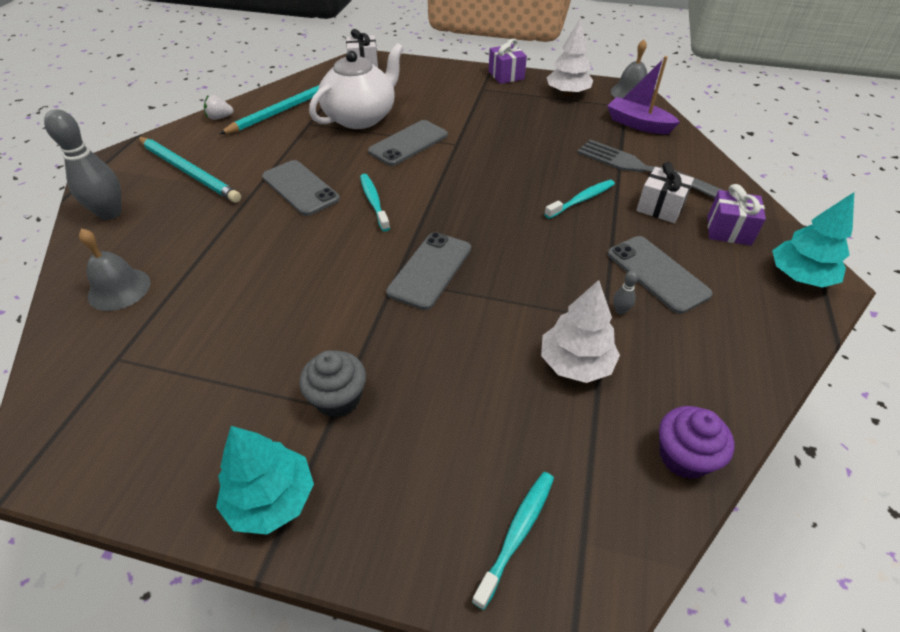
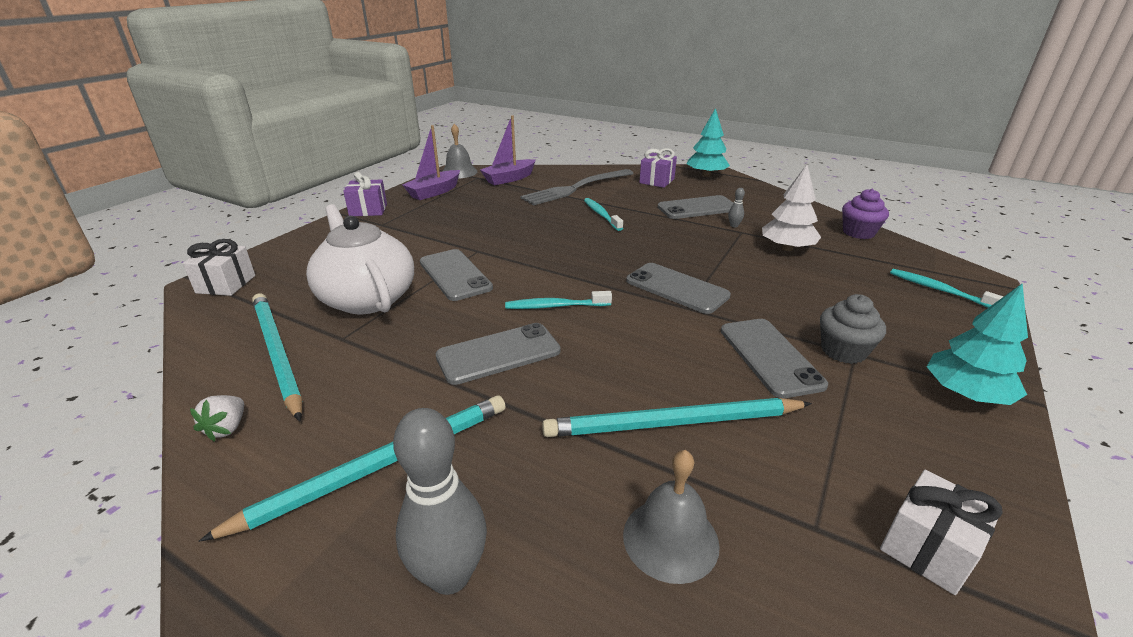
camera: 75 degrees left, 15 degrees down
white tree [547,20,593,96] -> purple boat [403,125,460,200]
white gift [636,162,694,223] -> white gift moved to [880,470,1003,595]
none -> turquoise pencil [542,398,812,437]
none -> grey phone [721,319,828,398]

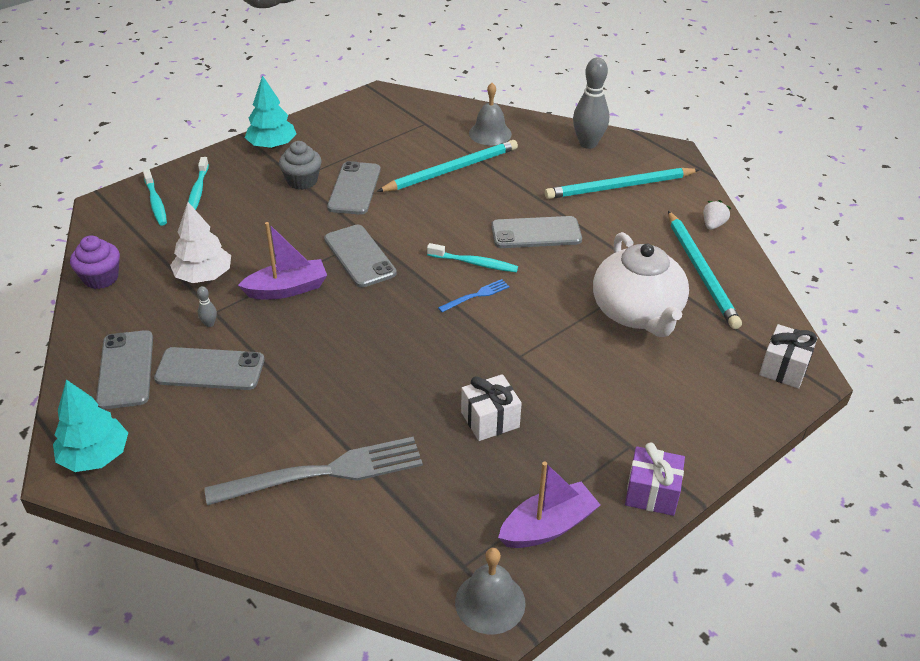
camera: 160 degrees left, 10 degrees up
grey phone [420,249,493,301] -> grey phone moved to [96,330,153,409]
purple boat [480,115,536,185] -> purple boat moved to [238,222,327,300]
turquoise pencil [542,398,812,437] -> turquoise pencil turned 45 degrees counterclockwise [377,140,518,192]
turquoise toothbrush [584,198,623,231] -> turquoise toothbrush moved to [188,157,209,210]
purple gift [639,148,677,188] -> none
white gift [880,470,1003,595] -> white gift moved to [461,374,522,441]
none -> blue fork [438,279,510,312]

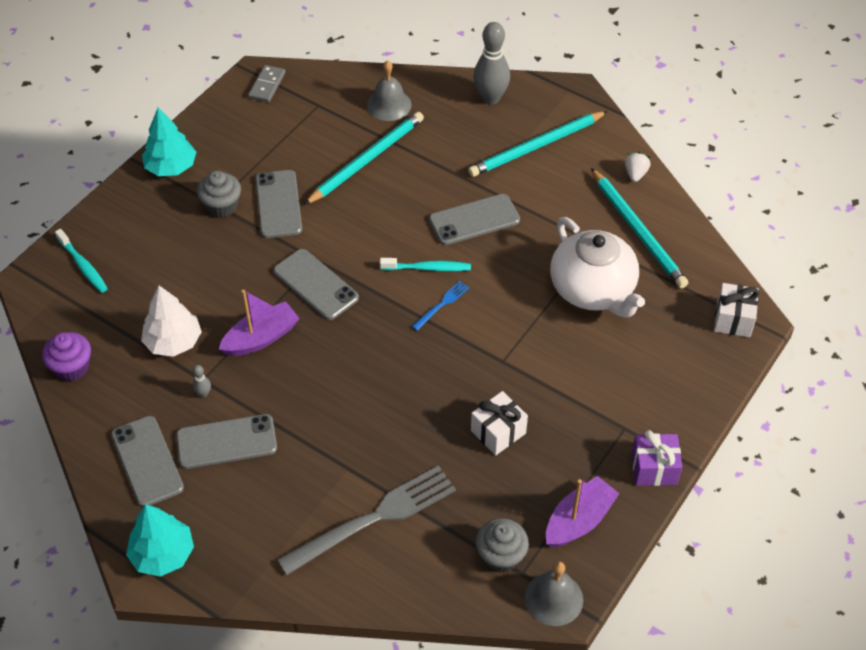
camera: 15 degrees left, 10 degrees up
turquoise toothbrush [188,157,209,210] -> none
none -> grey domino [248,65,285,102]
none -> grey cupcake [476,518,529,573]

